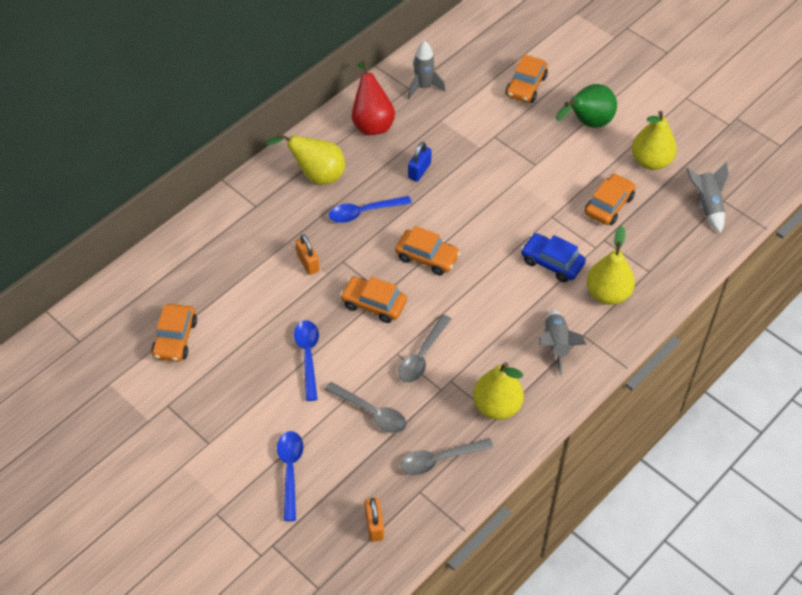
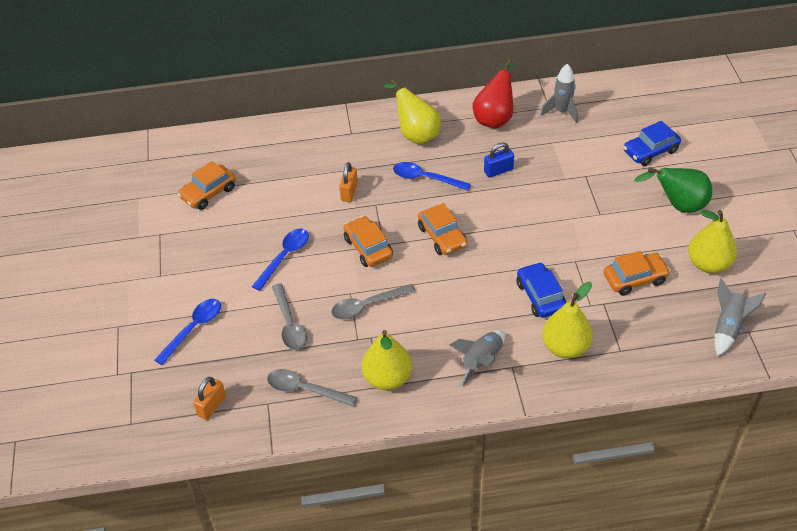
camera: 40 degrees right, 5 degrees down
orange car [505,54,548,103] -> blue car [623,121,681,166]

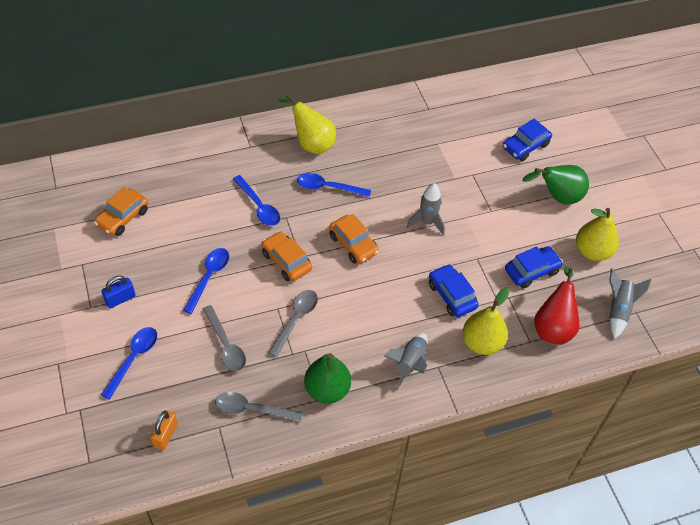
camera: 15 degrees left, 5 degrees up
grey spoon [331,284,416,319] -> grey spoon turned 150 degrees clockwise [268,290,318,357]
orange padlock [339,162,358,202] -> blue spoon [233,175,280,226]
yellow pear [362,330,412,390] -> green pear [304,353,351,404]
red pear [473,59,515,128] -> red pear moved to [534,267,579,345]
blue padlock [484,143,514,178] -> blue padlock moved to [102,276,136,308]
grey rocket [541,64,578,124] -> grey rocket moved to [407,183,445,235]
orange car [604,251,670,296] -> blue car [505,246,563,288]

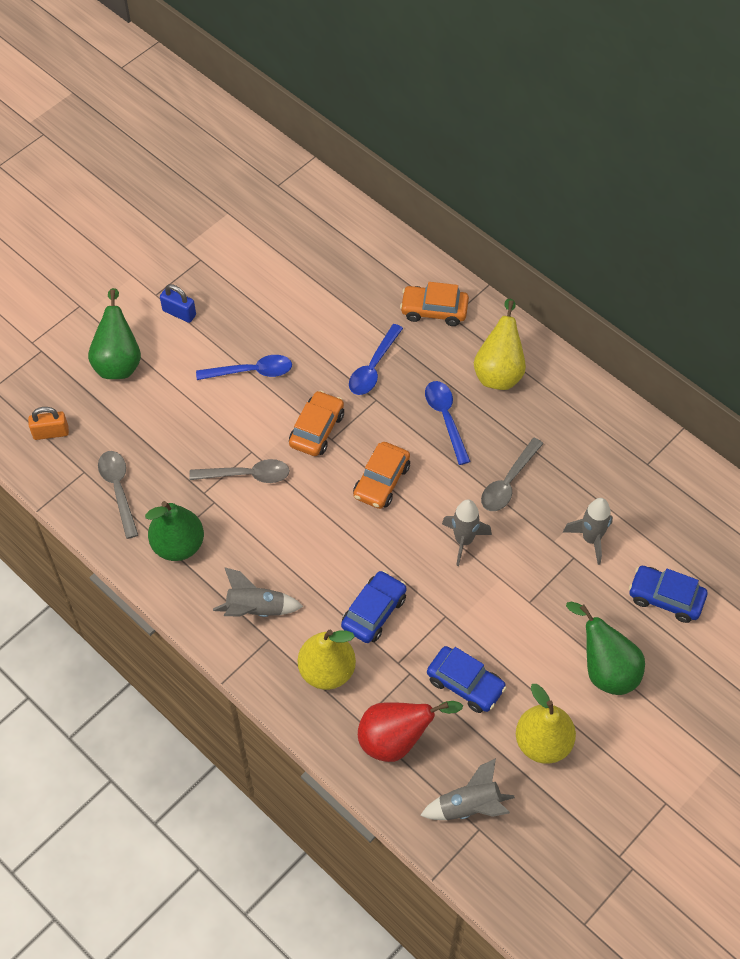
camera: 65 degrees right, 5 degrees up
orange car [94,187,148,236] -> orange car moved to [400,282,469,326]
blue spoon [101,327,157,400] -> green pear [88,288,141,379]
grey spoon [202,305,246,371] -> grey spoon moved to [481,438,543,511]
none -> grey rocket [563,498,613,565]

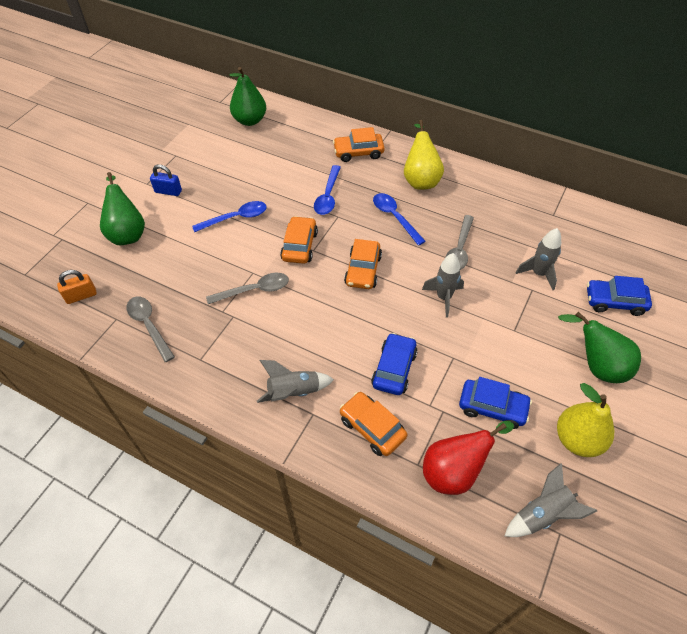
camera: 15 degrees left, 5 degrees down
green pear [145,501,204,561] -> green pear moved to [230,67,266,126]
yellow pear [298,630,356,690] -> orange car [340,392,407,456]

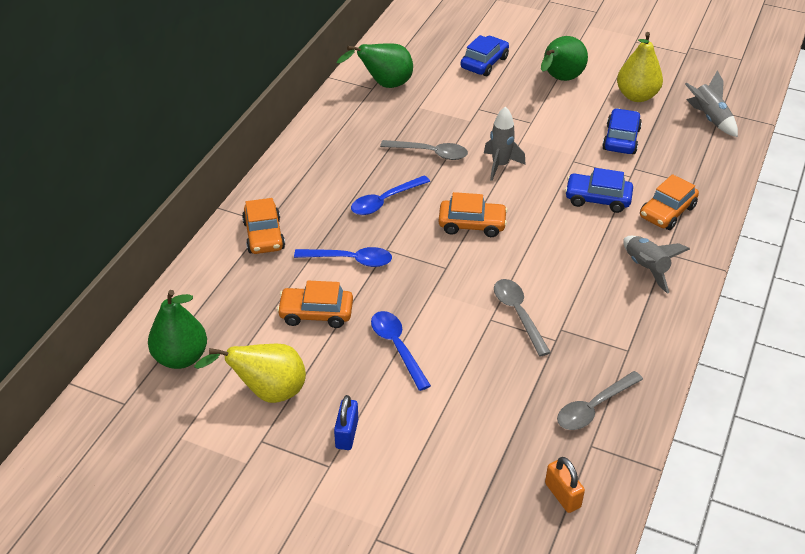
camera: 95 degrees left, 10 degrees down
green pear [100,172,145,245] -> green pear moved to [337,44,413,88]
orange car [280,216,318,264] -> orange car moved to [277,281,353,328]
yellow pear [404,120,444,190] -> yellow pear moved to [194,344,306,403]
red pear [423,421,514,495] -> none
grey rocket [515,228,561,290] -> none
blue car [587,276,652,316] -> blue car turned 150 degrees counterclockwise [461,35,509,76]

